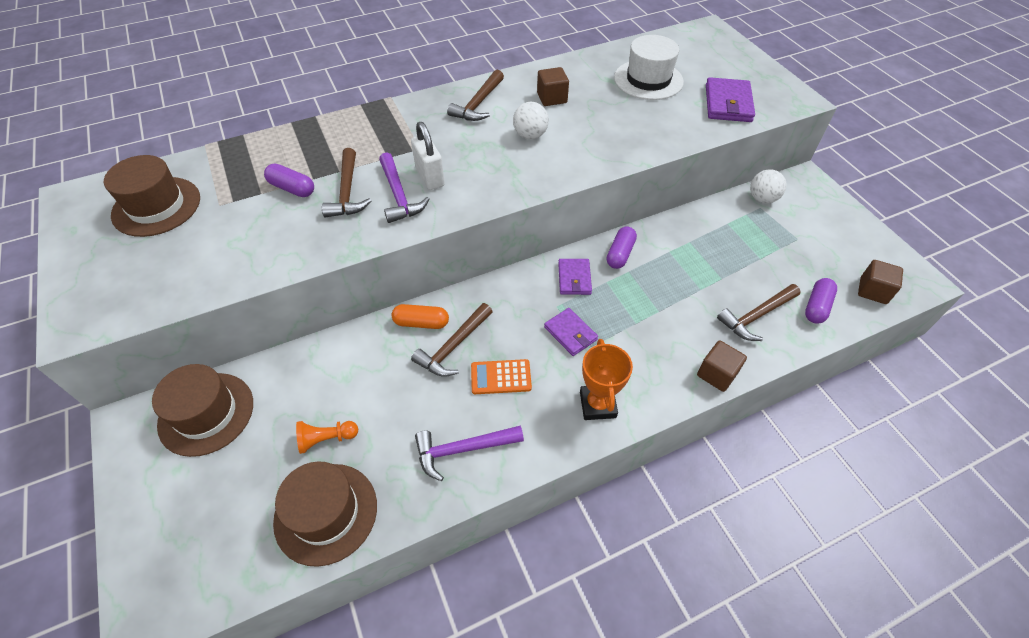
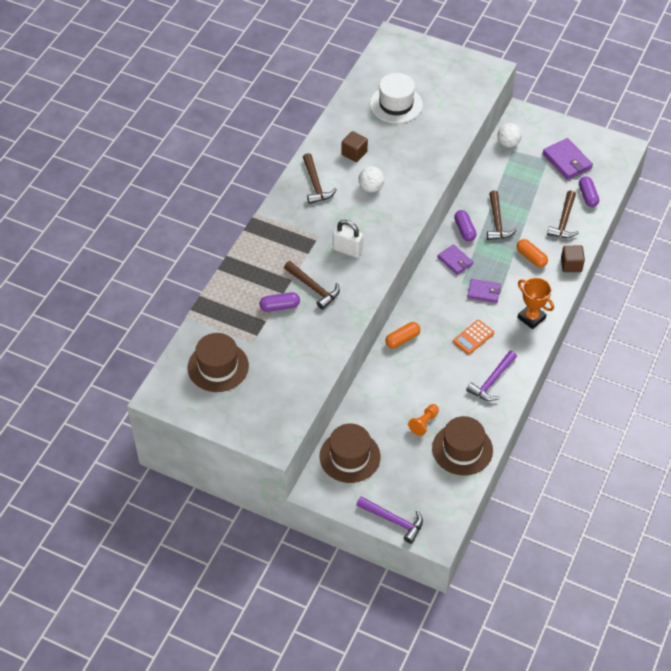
camera: 40 degrees left, 0 degrees up
purple hammer [379,153,430,223] -> purple hammer moved to [356,496,423,544]
brown hammer [411,303,493,377] -> brown hammer moved to [487,191,517,240]
purple wallet [706,77,755,122] -> purple wallet moved to [542,138,593,180]
brown cube [858,260,903,304] -> none
none -> orange capsule [517,239,548,267]

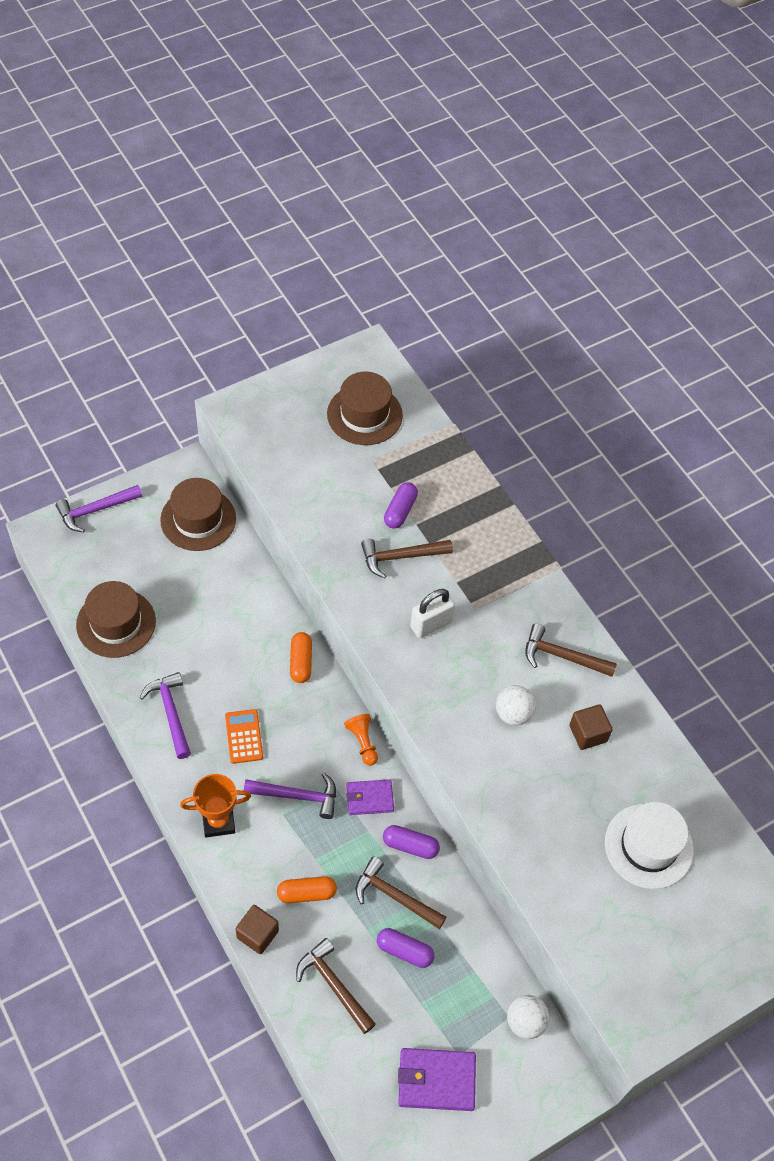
camera: 120 degrees right, 5 degrees up
orange pawn [408,404,439,436] -> orange pawn moved to [344,714,378,766]
purple wallet [467,279,501,303] -> purple hammer [244,772,336,819]
purple capsule [579,176,599,207] -> purple capsule moved to [377,928,434,968]

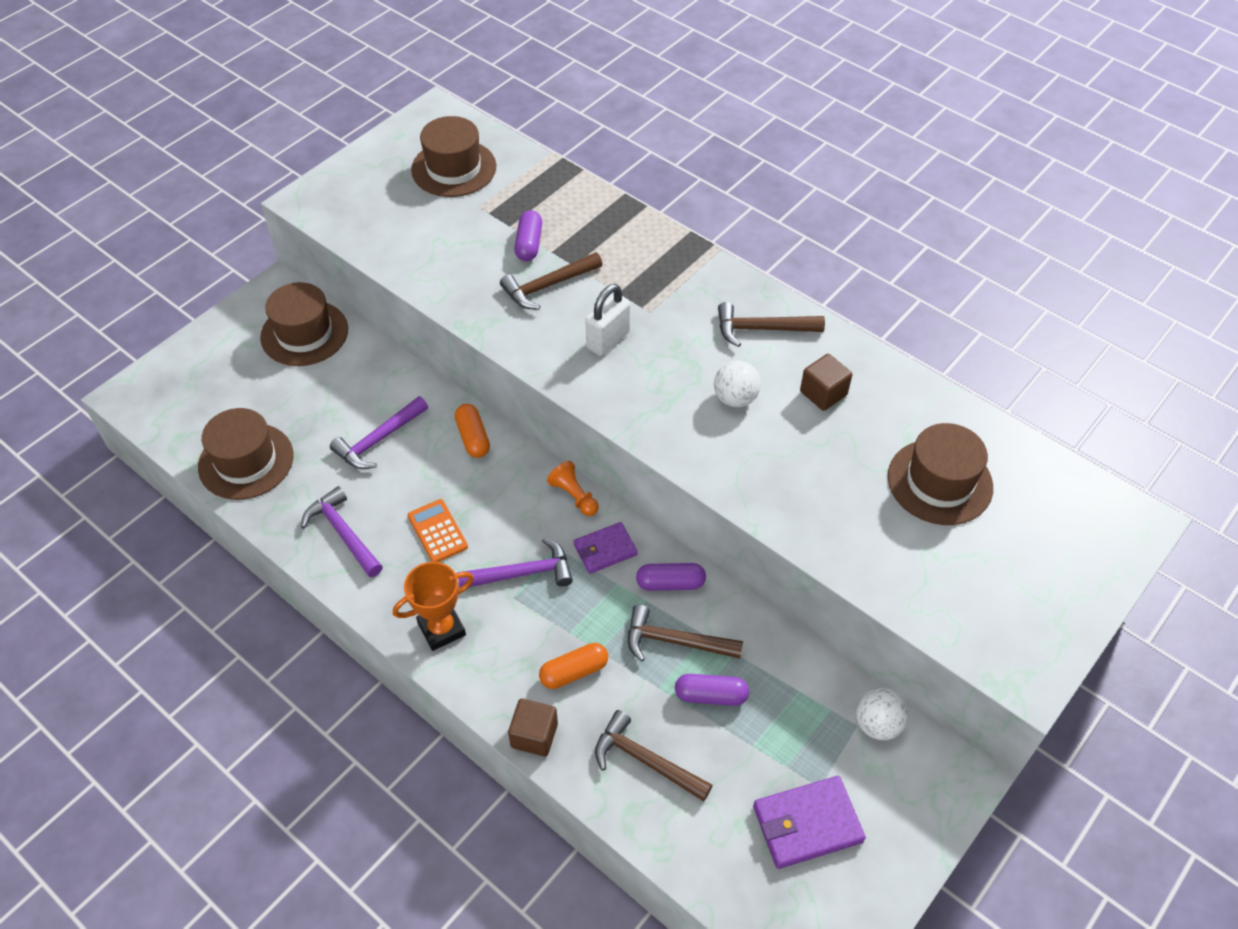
camera: 15 degrees left, 5 degrees down
purple hammer [56,485,142,533] -> purple hammer moved to [330,396,428,469]
white hat [605,802,694,889] -> brown hat [888,423,993,525]

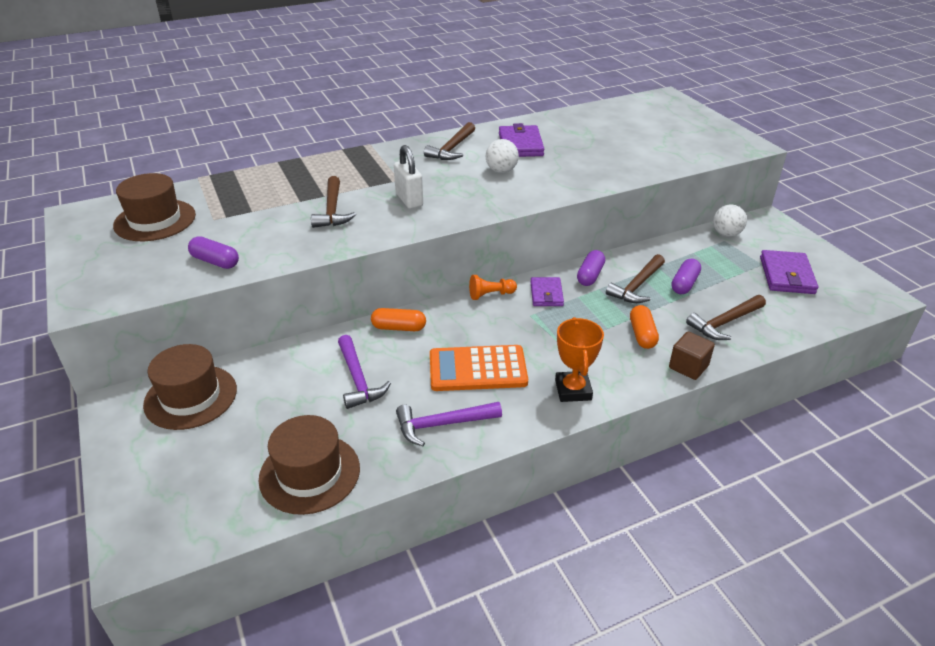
camera: 65 degrees left, 15 degrees down
orange calculator [408,499,468,562] -> orange calculator [430,345,528,391], size x1.65
purple hammer [457,538,573,587] -> none
purple capsule [514,210,542,261] -> purple capsule moved to [188,236,239,269]
brown cube [800,354,852,411] -> purple wallet [499,123,544,157]
brown hat [888,423,993,525] -> none

